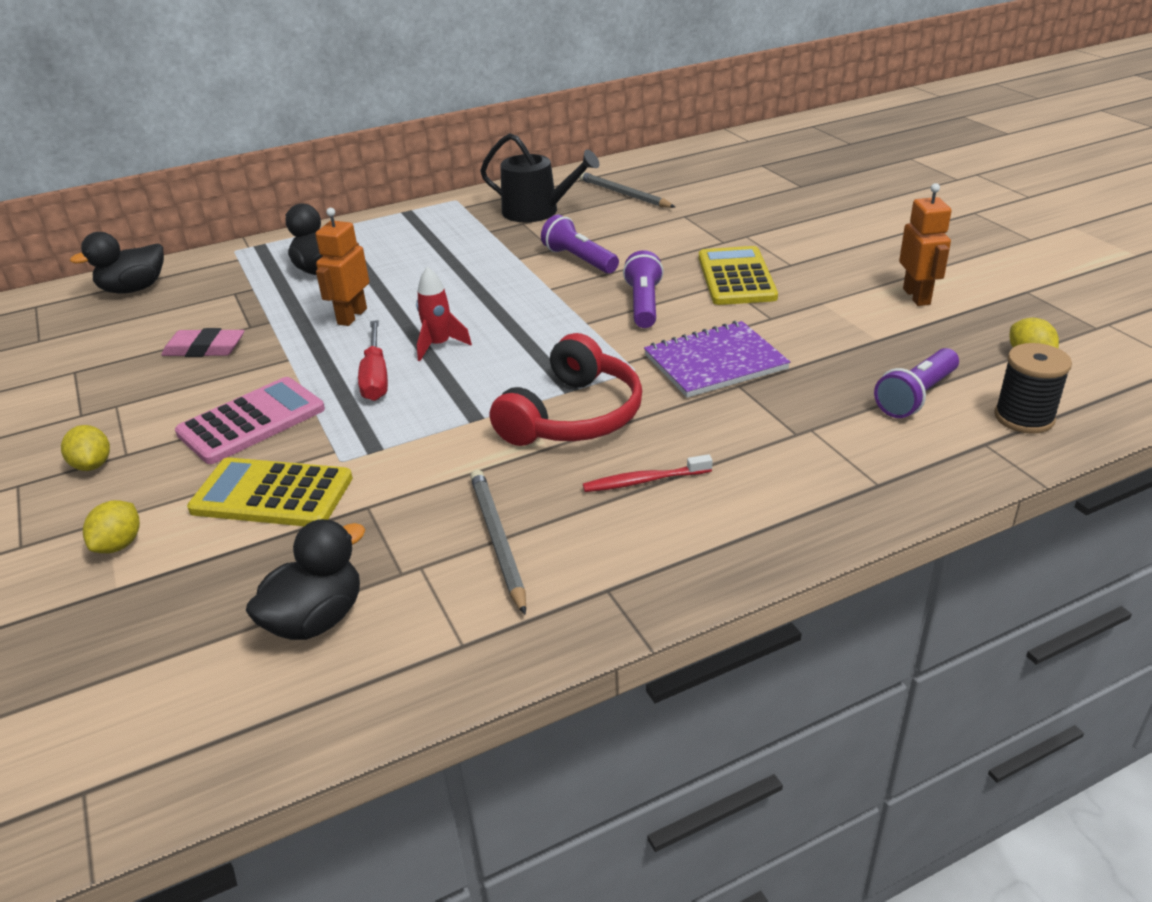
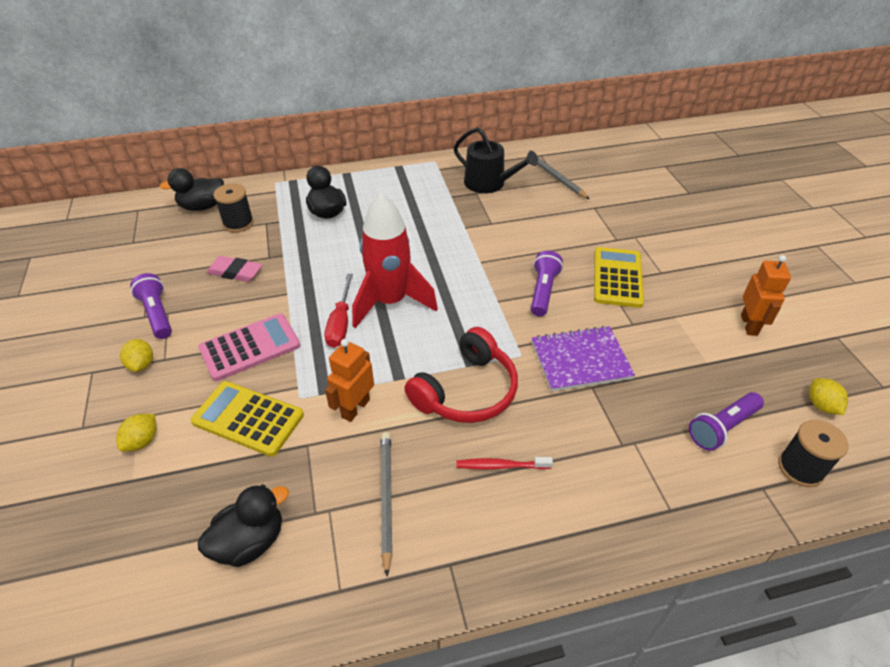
camera: 10 degrees right, 10 degrees up
orange robot [315,208,369,326] -> orange robot moved to [325,339,374,422]
red rocket [416,266,472,361] -> red rocket [352,193,438,328], size x2.09
purple flashlight [541,215,619,273] -> purple flashlight moved to [130,273,172,339]
none -> black spool [213,183,254,232]

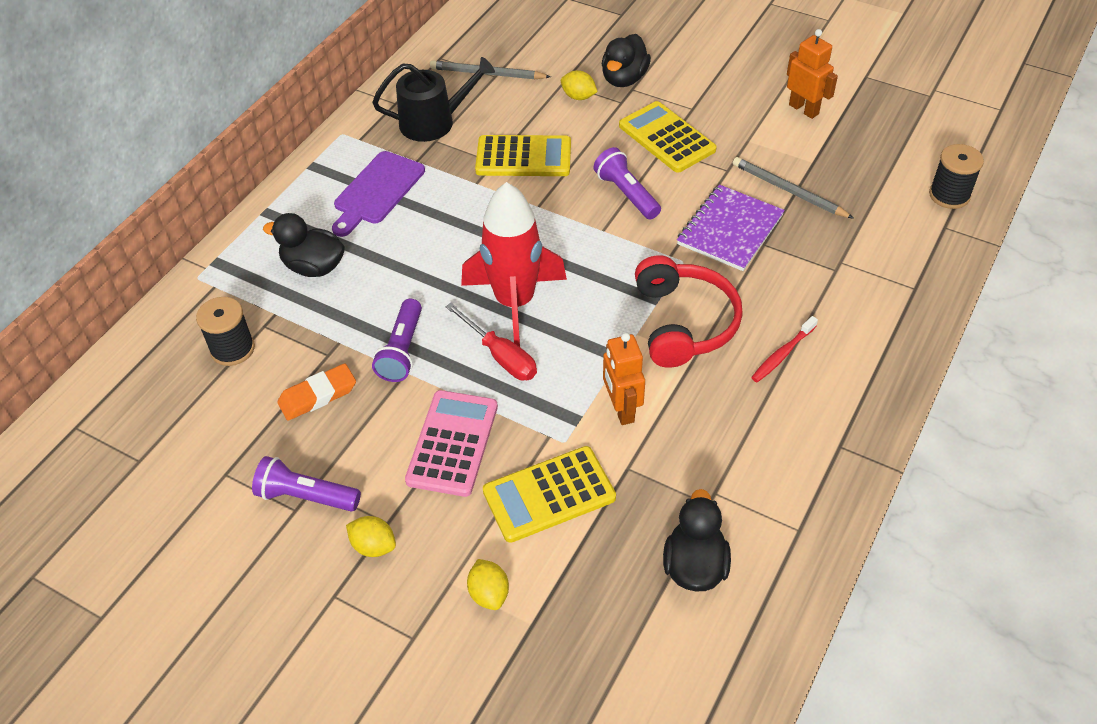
camera: 45 degrees left, 5 degrees up
black duck [159,168,224,211] -> black duck moved to [602,34,651,87]
pink eraser [206,256,262,282] -> orange eraser [277,363,356,421]
grey pencil [381,432,393,577] -> grey pencil moved to [733,157,854,219]
purple flashlight [689,392,764,451] -> purple flashlight moved to [372,299,422,382]
yellow lemon [809,378,848,415] -> yellow lemon moved to [561,70,598,100]
none -> purple cutting board [332,151,425,237]
none -> yellow calculator [475,135,571,176]

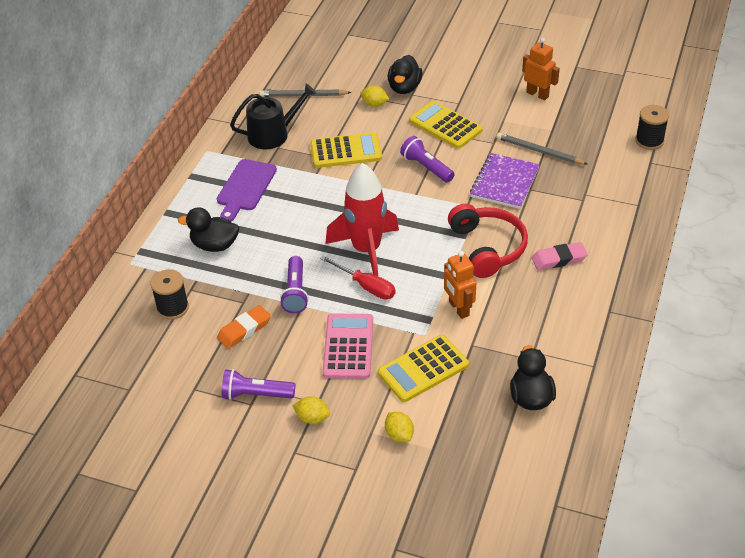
camera: 10 degrees left, 5 degrees down
red toothbrush [751,316,818,382] -> pink eraser [532,242,588,270]

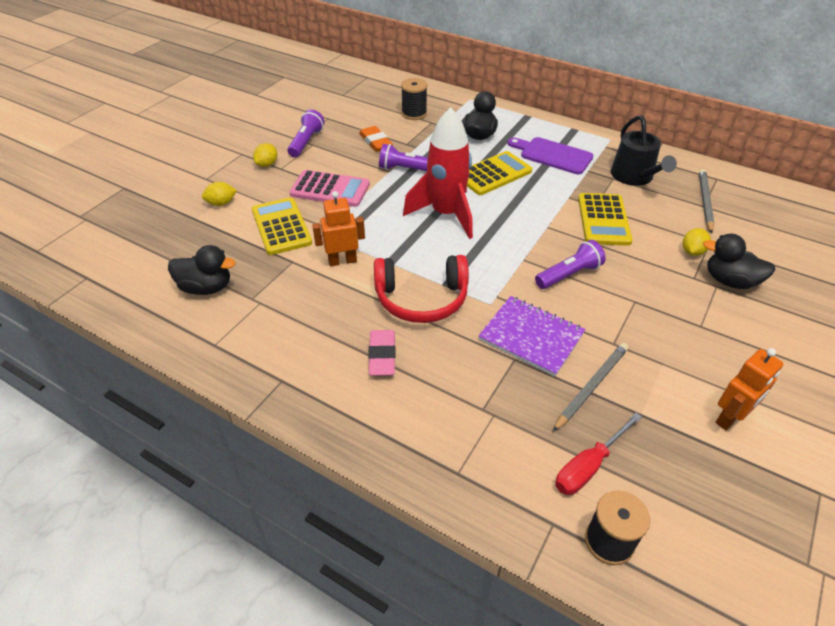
camera: 100 degrees right, 0 degrees up
red screwdriver [320,255,395,300] -> red screwdriver moved to [555,413,642,495]
yellow calculator [409,101,483,149] -> yellow calculator moved to [467,151,532,195]

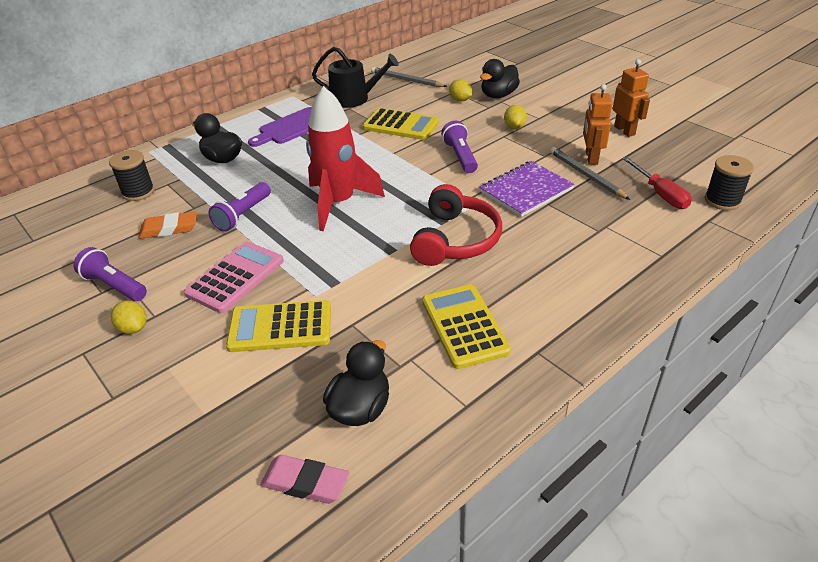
camera: 70 degrees left, 5 degrees down
yellow lemon [202,182,237,206] -> yellow lemon moved to [504,105,527,129]
orange robot [312,191,365,266] -> orange robot moved to [583,84,612,165]
pink eraser [368,330,396,376] -> pink eraser moved to [260,455,349,504]
yellow calculator [467,151,532,195] -> yellow calculator moved to [422,284,511,369]

